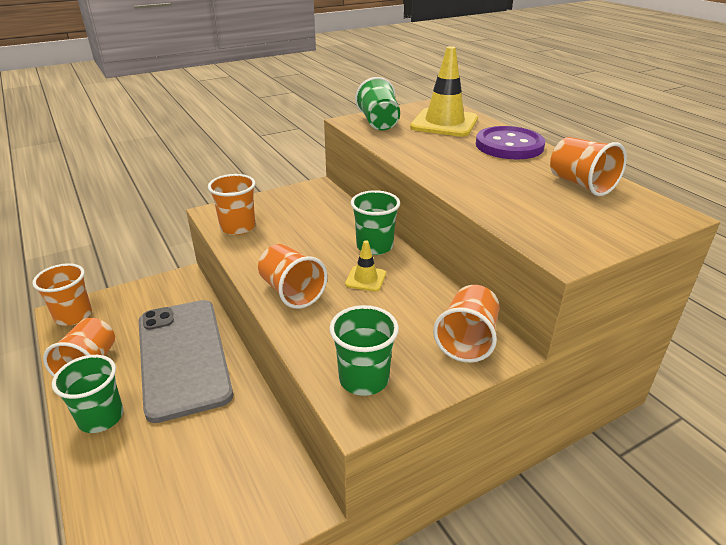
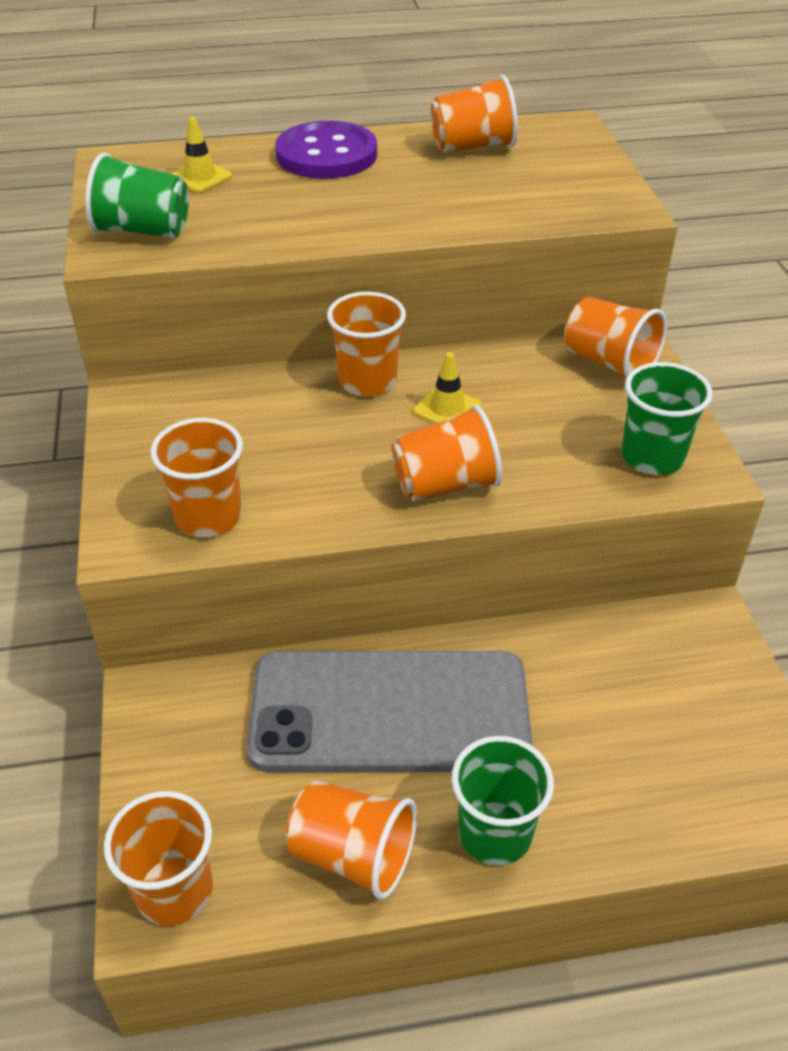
camera: 70 degrees left, 10 degrees up
green cup [351,190,400,255] -> orange cup [327,291,406,396]
yellow traffic cone [410,46,478,137] -> yellow traffic cone [171,117,232,193], size x0.49

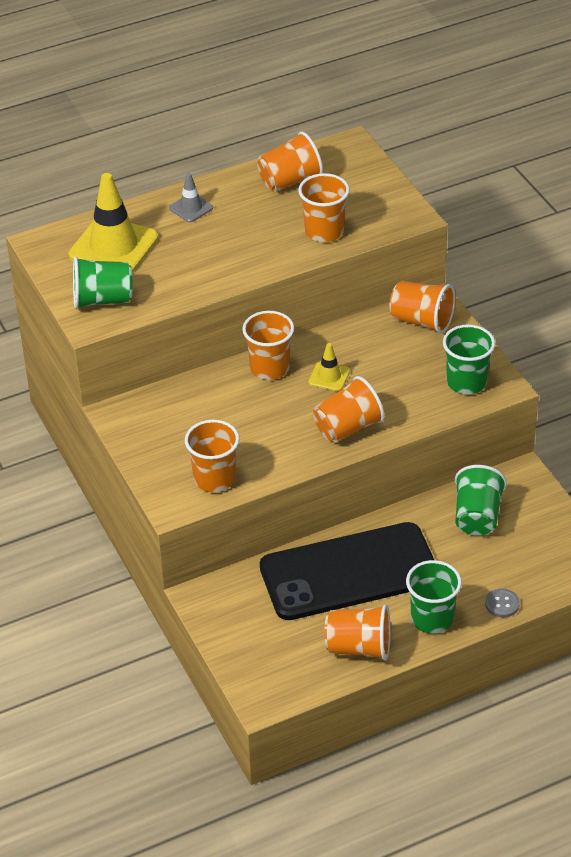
camera: 15 degrees left, 0 degrees up
orange cup [104,791,213,926] -> orange cup moved to [298,173,350,242]
yellow traffic cone [171,117,232,193] -> yellow traffic cone [68,173,158,273], size x2.06
grey phone [247,651,533,772] -> black phone [260,522,434,620]
purple button [275,121,377,179] -> grey traffic cone [169,173,213,222]
none -> green cup [455,465,507,536]
none -> grey button [485,588,520,618]

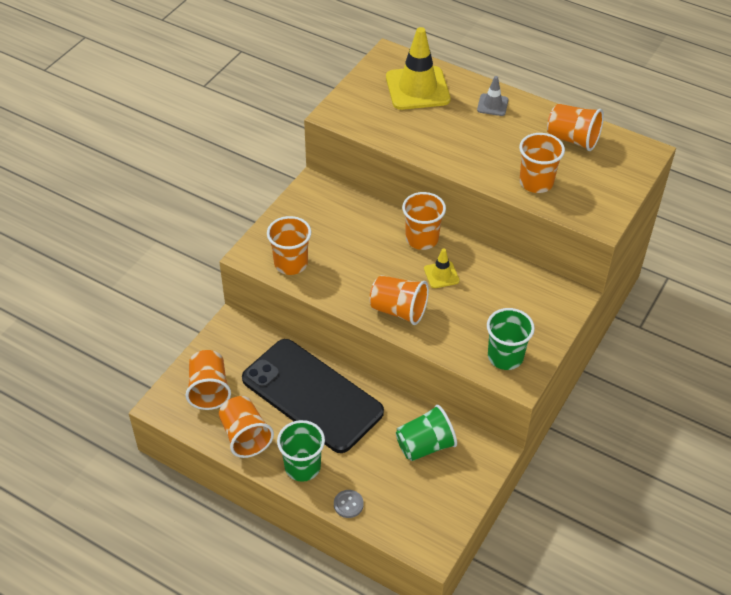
camera: 55 degrees right, 5 degrees up
green cup [73,257,132,309] -> none
orange cup [390,281,455,334] -> orange cup moved to [186,350,231,410]

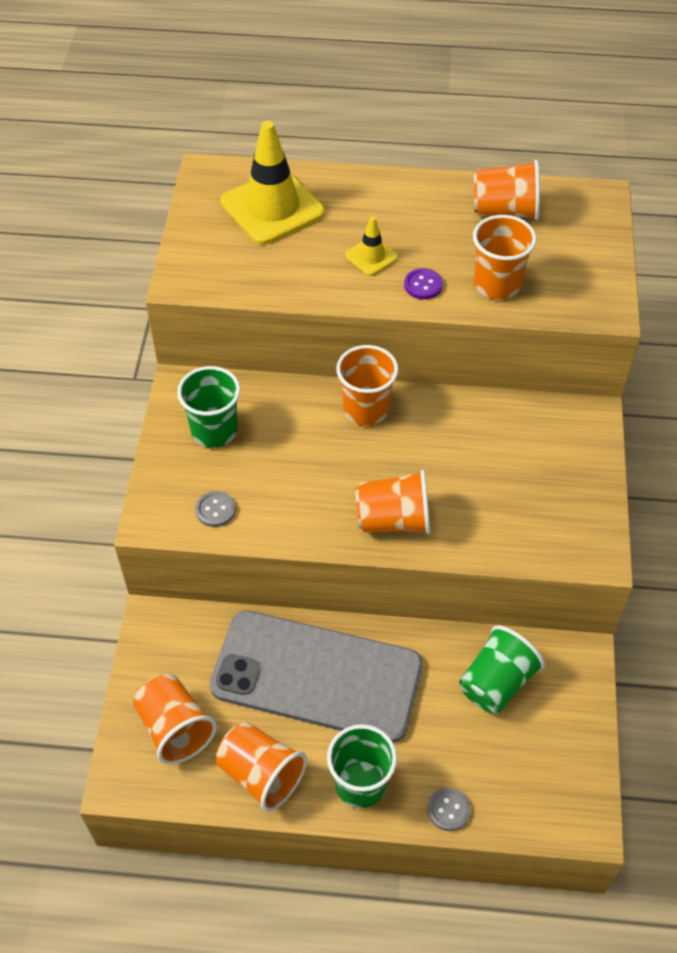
camera: 25 degrees left, 5 degrees up
black phone [242,339,384,453] -> grey phone [210,610,423,743]
orange cup [267,216,311,275] -> grey button [195,491,236,527]
yellow traffic cone [424,248,460,288] -> yellow traffic cone moved to [345,216,398,276]
grey traffic cone [477,76,508,116] -> none
green cup [487,308,535,370] -> green cup moved to [177,366,240,448]
none -> purple button [404,268,443,299]

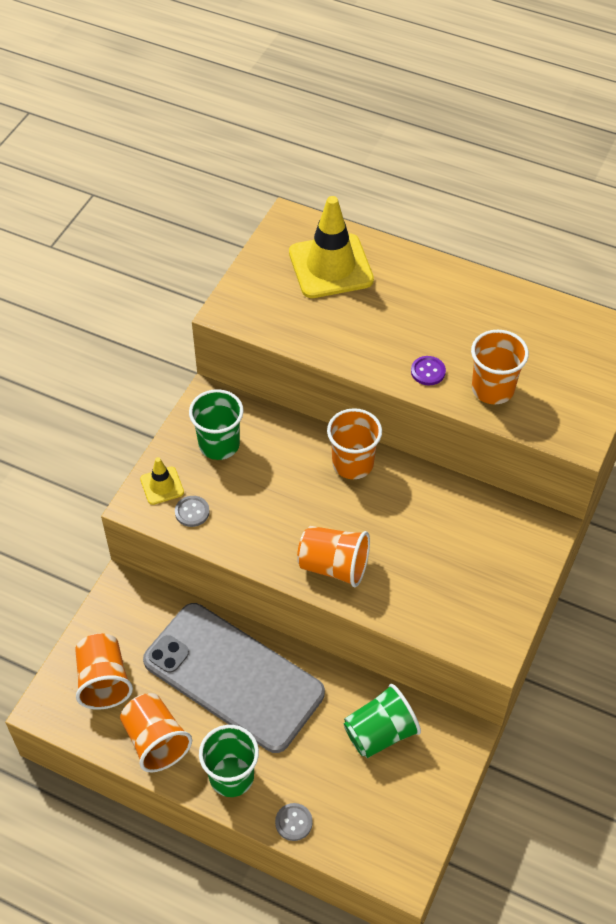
camera: 20 degrees right, 0 degrees up
yellow traffic cone [345,216,398,276] -> yellow traffic cone moved to [140,457,184,505]
orange cup [474,160,540,220] -> none

